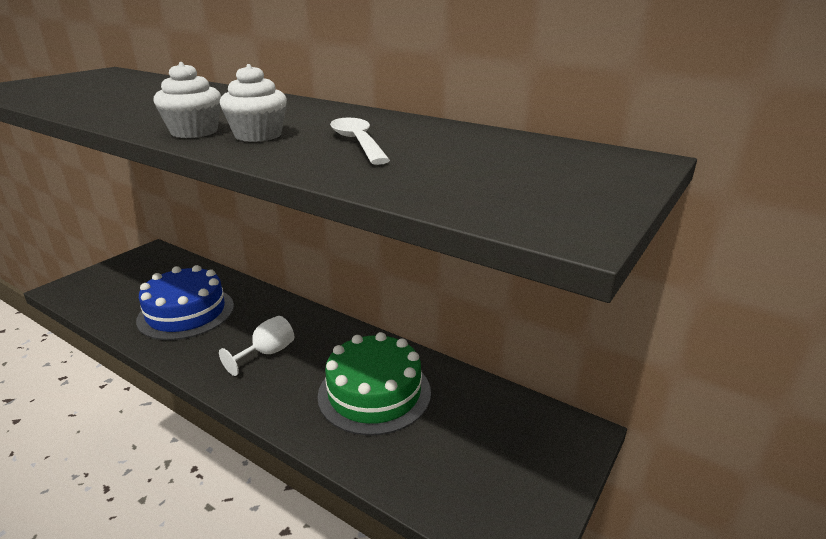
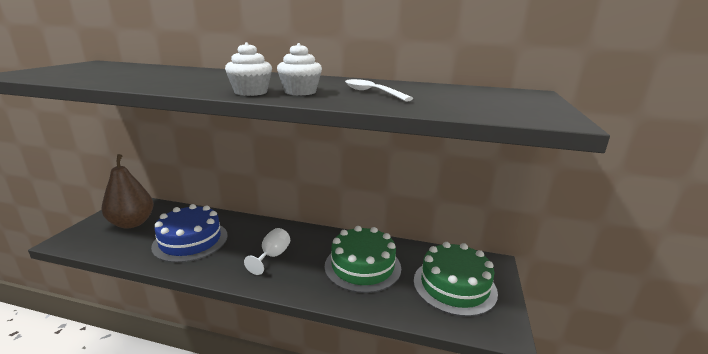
camera: 20 degrees left, 5 degrees down
none -> brown pear [102,154,154,229]
none -> green cake [414,242,498,317]

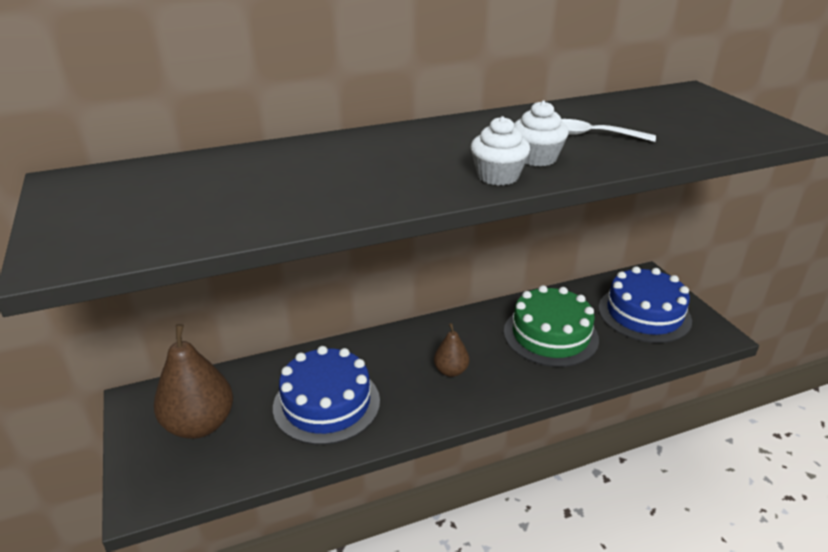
camera: 35 degrees left, 10 degrees up
white goblet [244,228,290,275] -> brown pear [434,323,469,377]
green cake [414,242,498,317] -> blue cake [598,266,692,343]

